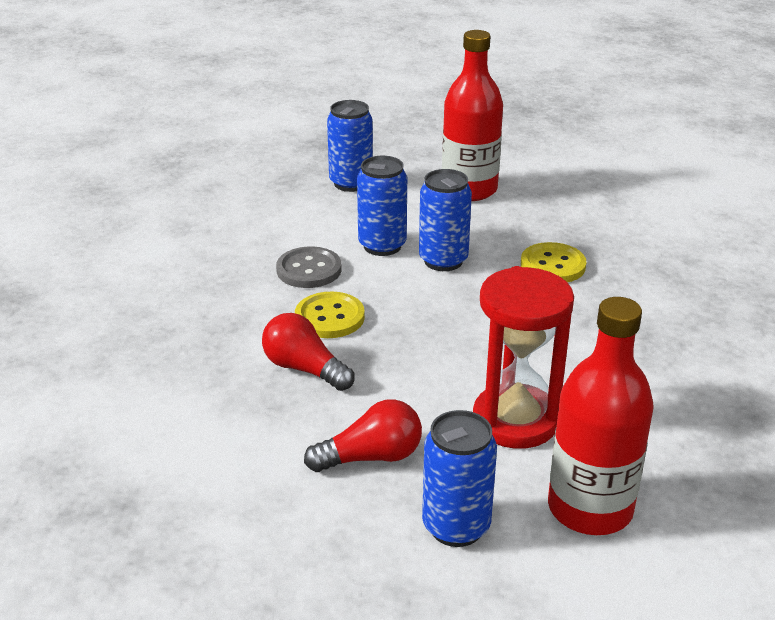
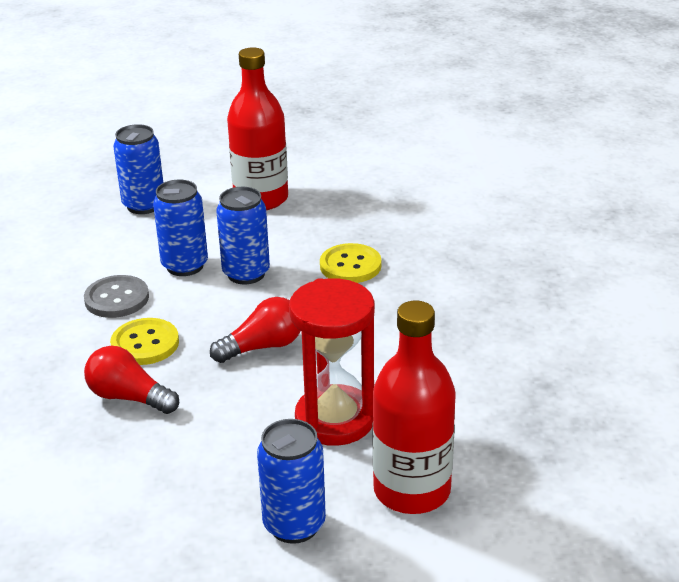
camera: 10 degrees left, 0 degrees up
red light bulb [304,399,422,472] -> red light bulb moved to [210,297,300,363]

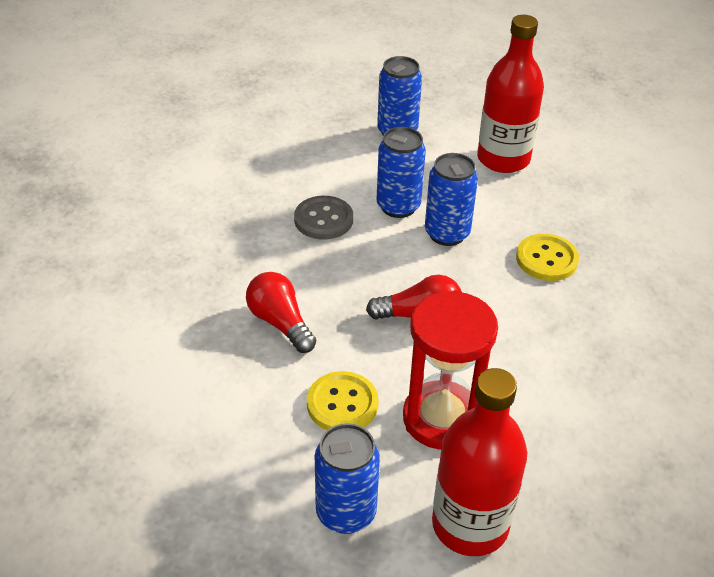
camera: 25 degrees right, 10 degrees up
yellow button [110,318,179,365] -> yellow button moved to [307,371,379,430]

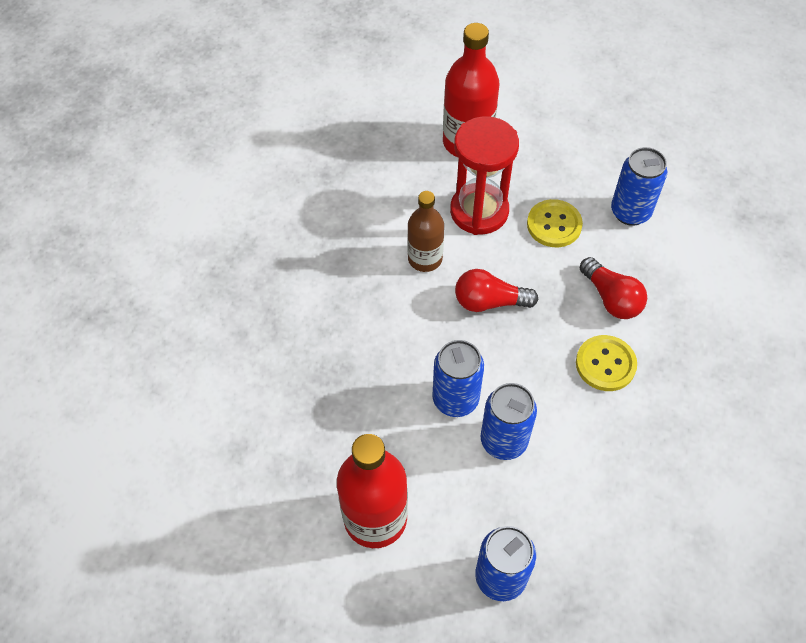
camera: 175 degrees left, 15 degrees up
grey button [294,196,353,239] -> none
blue can [315,423,380,534] -> blue can moved to [611,147,667,226]
yellow button [516,234,579,281] -> yellow button moved to [576,335,637,391]
none -> brown bottle [407,191,444,272]

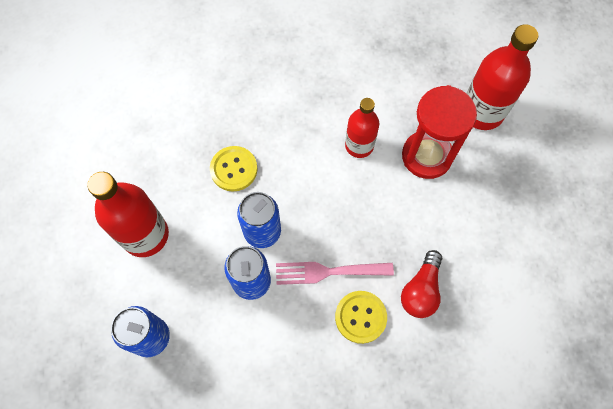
camera: 55 degrees right, 10 degrees up
brown bottle [407,191,444,272] -> red bottle [345,98,379,158]
red light bulb [455,269,538,312] -> none
yellow button [527,199,583,247] -> yellow button moved to [210,146,258,191]
blue can [611,147,667,226] -> none
none -> pink fork [276,262,394,285]

